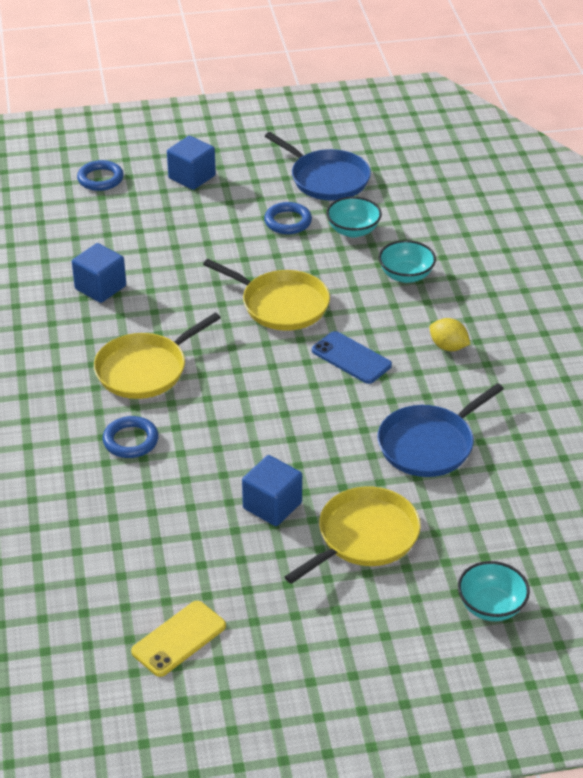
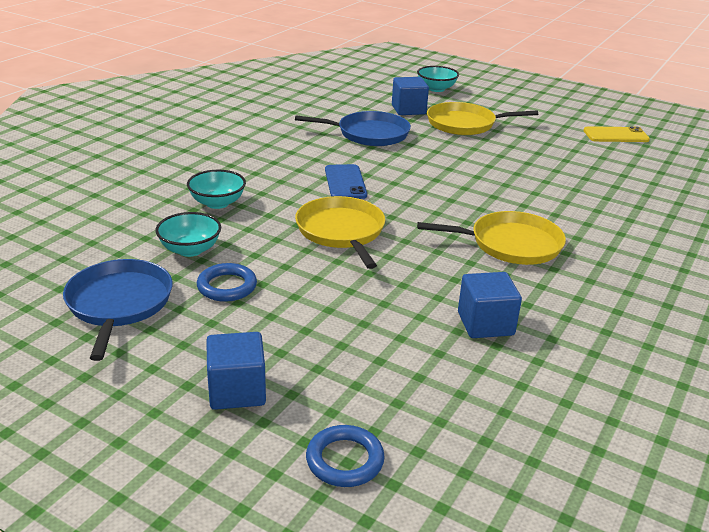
camera: 140 degrees left, 10 degrees down
blue ring [103,416,159,458] -> none
blue cube [242,455,302,526] -> blue cube moved to [392,77,429,115]
yellow lemon [429,318,470,351] -> none

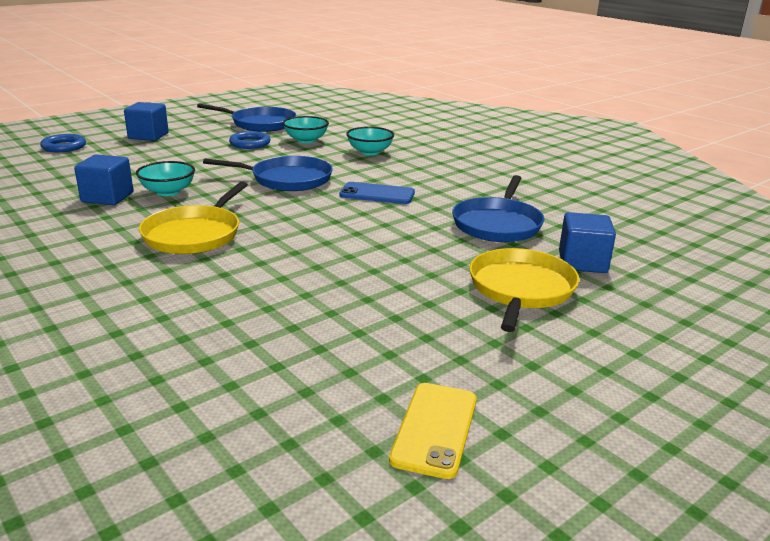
camera: 110 degrees right, 5 degrees down
yellow pan [295,196,385,269] -> blue pan [203,156,333,191]
turquoise bowl [417,66,459,92] -> turquoise bowl moved to [136,161,195,196]

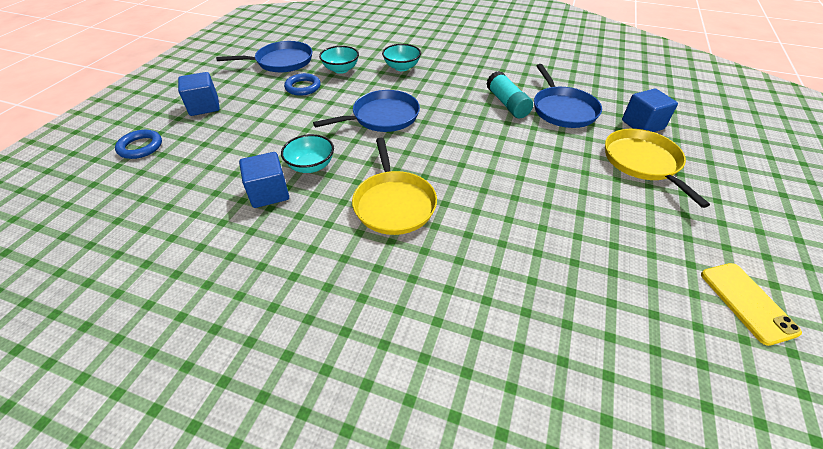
camera: 30 degrees left, 20 degrees up
blue phone [339,182,415,204] -> none
none -> turquoise glue stick [486,71,533,118]

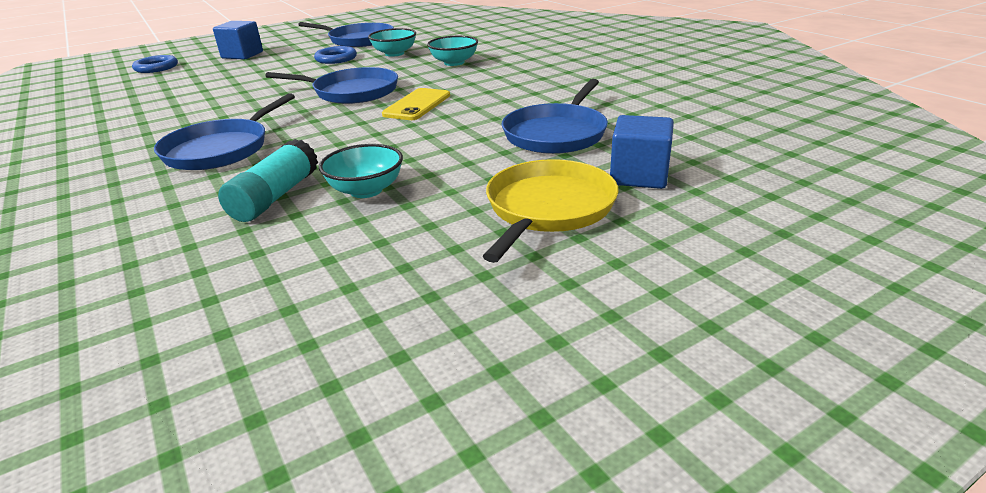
camera: 40 degrees right, 15 degrees down
blue cube [239,152,289,208] -> none
turquoise bowl [281,134,334,173] -> turquoise bowl moved to [319,144,403,198]
yellow pan [352,138,437,235] -> blue pan [154,93,295,170]
turquoise glue stick [486,71,533,118] -> turquoise glue stick moved to [218,139,318,222]
yellow phone [701,263,802,346] -> yellow phone moved to [382,88,450,120]

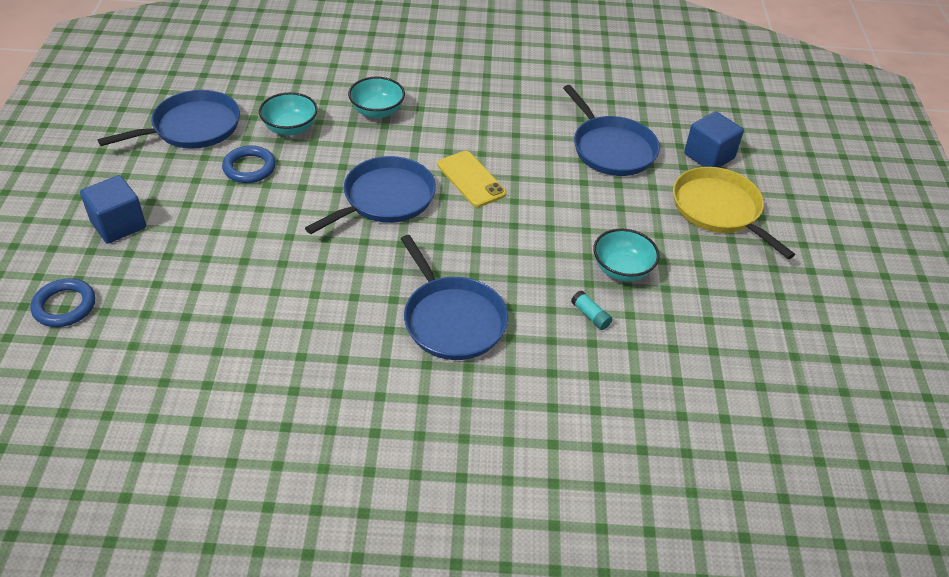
camera: 60 degrees left, 15 degrees up
turquoise glue stick [218,139,318,222] -> turquoise glue stick [571,290,612,330], size x0.49

